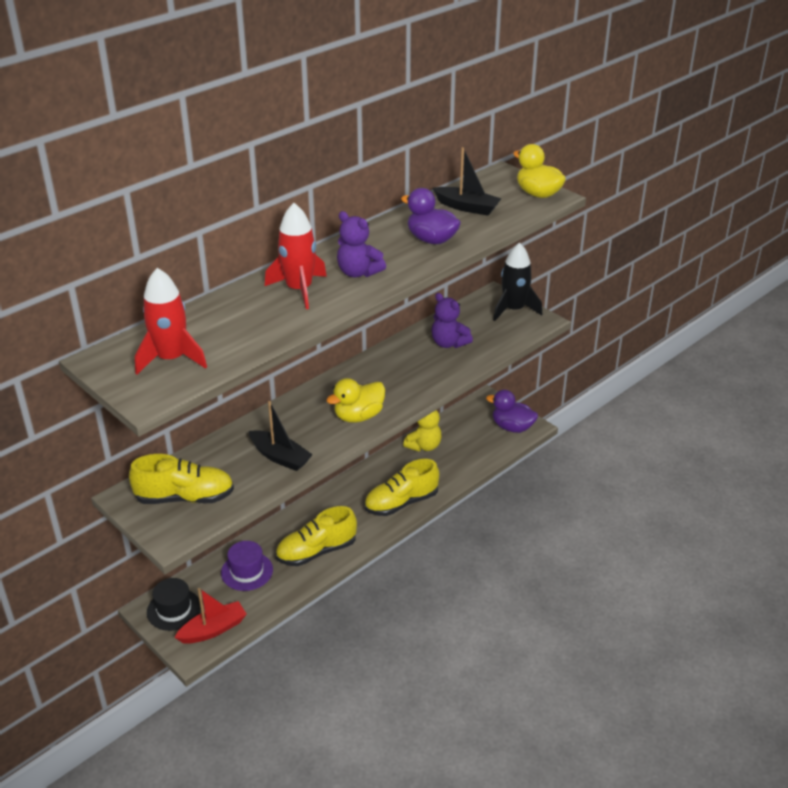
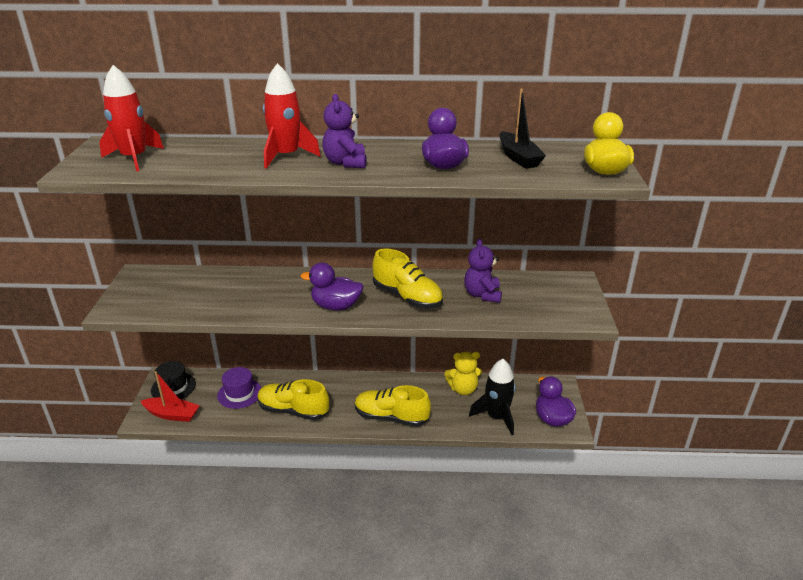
camera: 45 degrees right, 5 degrees down
yellow shoe [129,454,234,504] -> yellow shoe moved to [373,248,443,308]
black boat [249,401,313,471] -> none
yellow duck [327,378,385,423] -> purple duck [300,263,363,310]
black rocket [493,242,542,321] -> black rocket moved to [469,359,515,435]

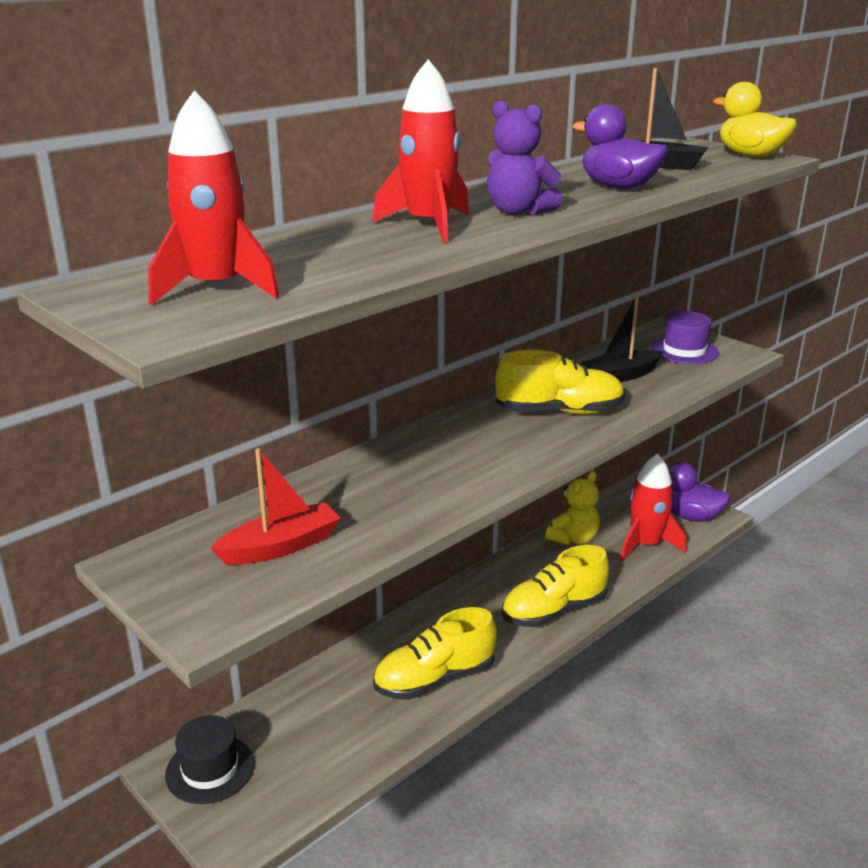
camera: 45 degrees left, 5 degrees down
red boat [141,371,200,422] -> red boat moved to [210,448,340,565]
purple hat [217,367,262,409] -> purple hat moved to [651,311,719,364]
purple duck [300,263,363,310] -> none
purple teddy bear [464,239,502,303] -> black boat [579,295,664,382]
black rocket [469,359,515,435] -> red rocket [620,453,686,561]

